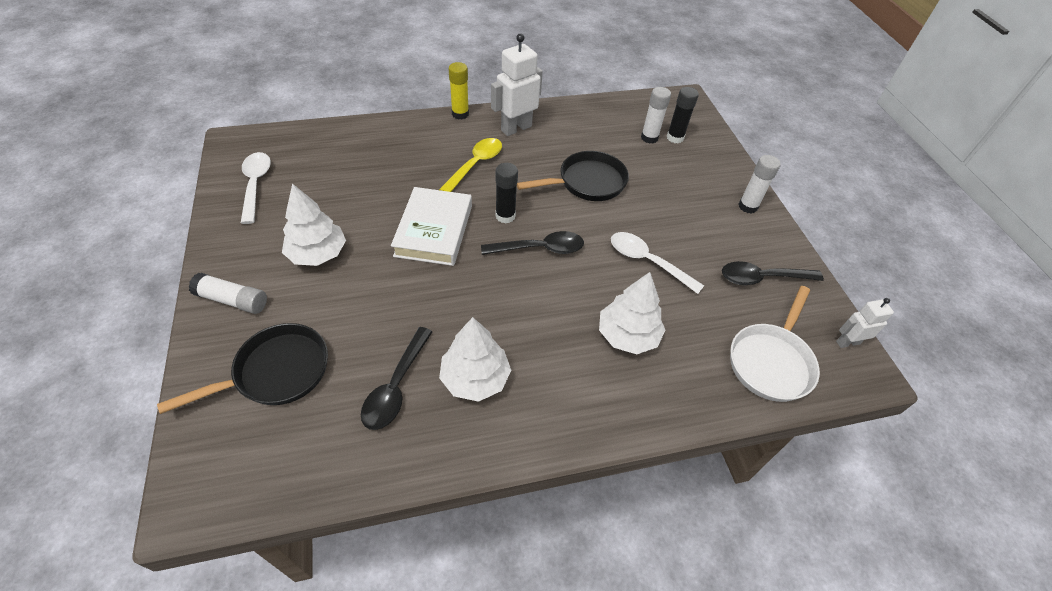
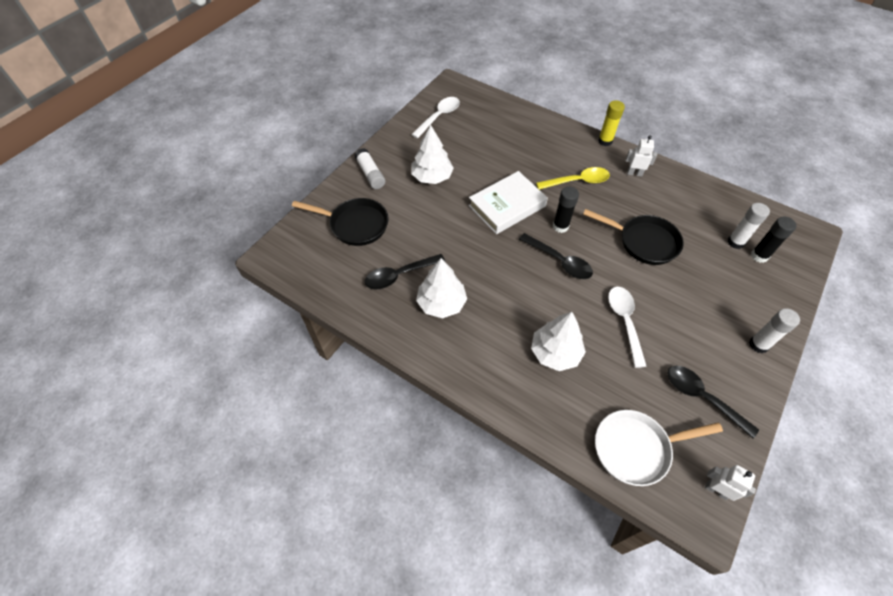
camera: 50 degrees right, 5 degrees up
white robot [491,33,543,136] -> white robot [626,135,657,177], size x0.57

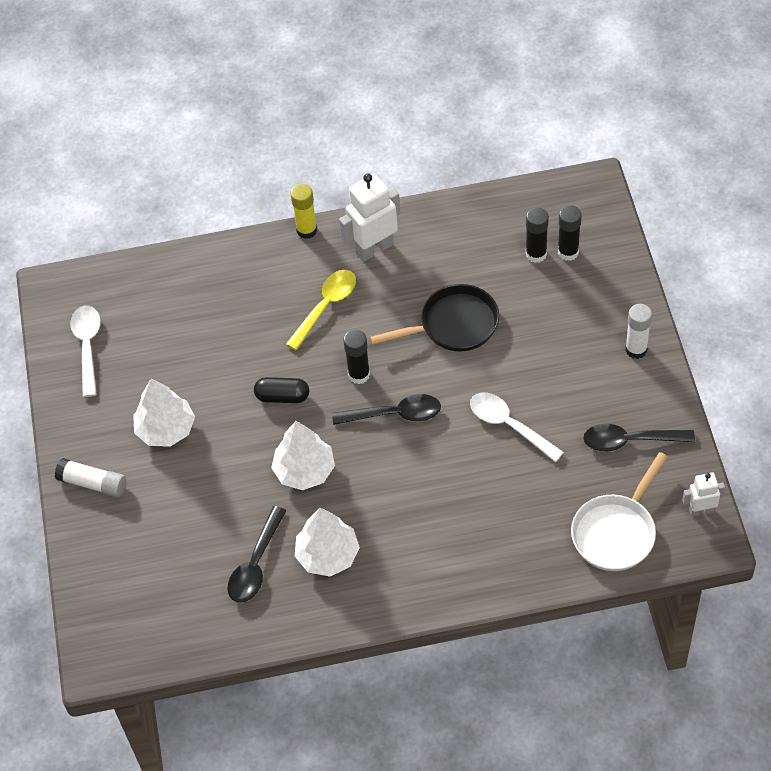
camera: 40 degrees left, 0 degrees up
black pan [292,198,389,246] -> none
white book [469,171,548,234] -> black capsule [254,377,309,403]
white tree [531,312,586,371] -> white tree moved to [271,421,335,490]
white robot [626,135,657,177] -> white robot [339,173,401,262], size x1.77
white glue stick [727,203,770,249] -> black glue stick [526,207,549,263]

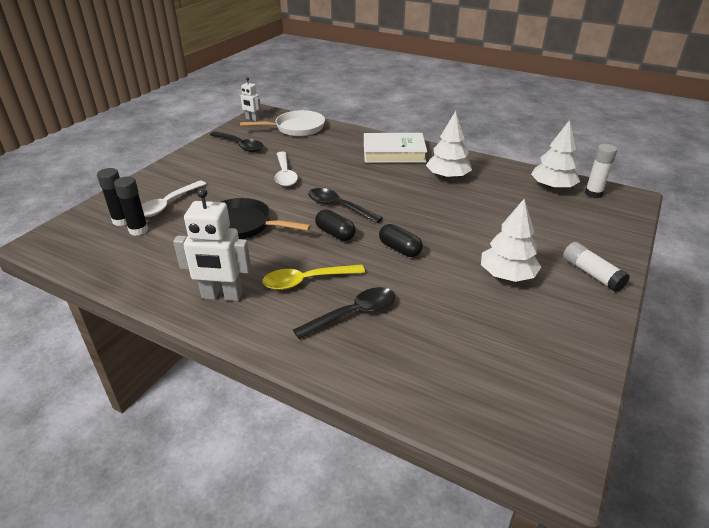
camera: 145 degrees left, 20 degrees down
white spoon [70,306,101,397] -> white spoon moved to [141,181,206,217]
black spoon [228,506,286,603] -> black spoon moved to [293,287,395,339]
white tree [271,421,335,490] -> white tree moved to [531,120,580,190]
yellow glue stick [290,184,317,239] -> none
black glue stick [343,330,370,384] -> black capsule [315,209,356,241]
white glue stick [625,304,652,359] -> white glue stick moved to [585,144,617,198]
none -> white book [364,133,427,163]

